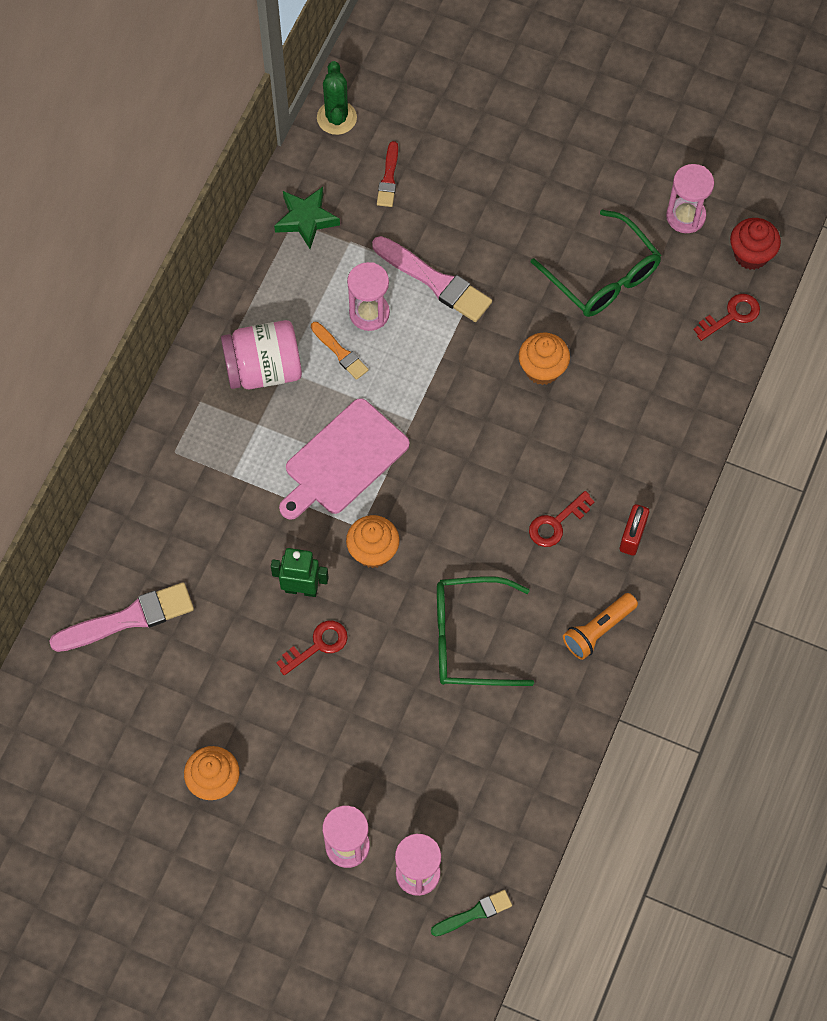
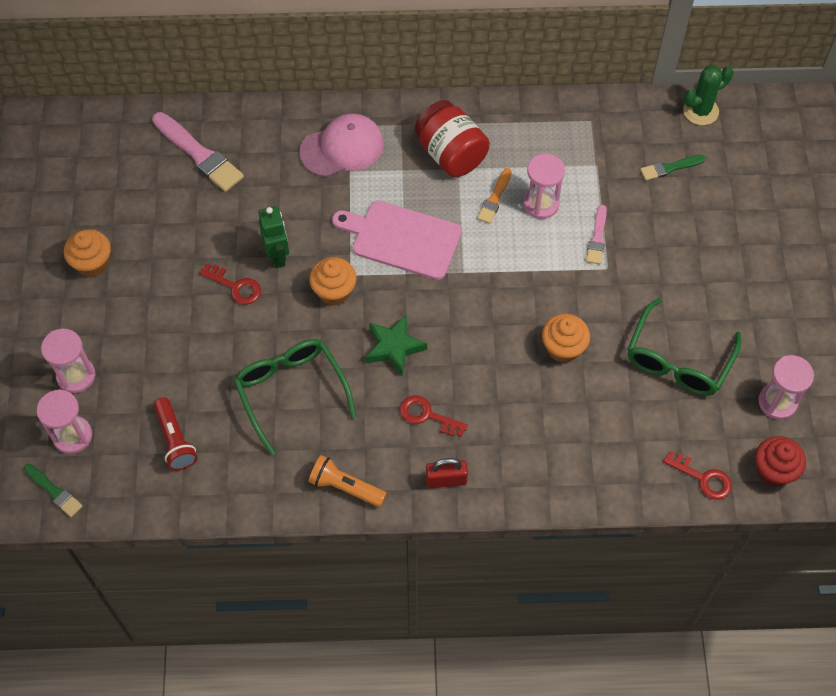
camera: 65 degrees right, 5 degrees down
pink jar [221,320,302,389] -> red jar [414,100,490,177]
green star [274,187,340,249] -> green star moved to [366,315,427,375]
pink brush [372,236,492,322] -> pink brush [586,205,607,264], size x0.56
red brush [377,141,398,207] -> green brush [640,155,706,181]
none -> red flashlight [154,398,197,470]
none -> pink cap [299,114,384,177]

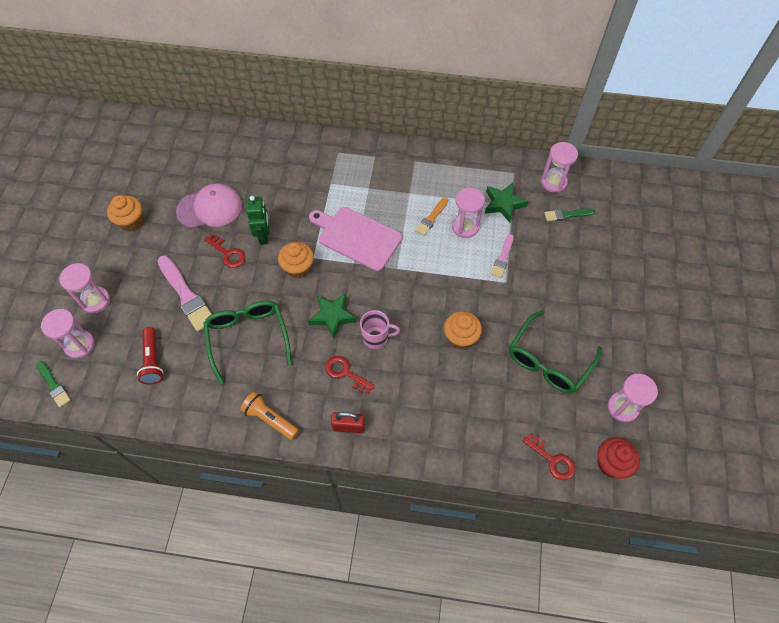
camera: 10 degrees right, 0 degrees up
pink brush [152,112,244,192] -> pink brush moved to [157,255,212,332]
pink cap [299,114,384,177] -> pink cap moved to [176,183,242,228]
red jar [414,100,490,177] -> none
green cactus [683,66,734,125] -> none
none -> pink mug [360,310,400,349]
none -> green star [485,183,528,222]
none -> pink hourglass [541,142,578,193]

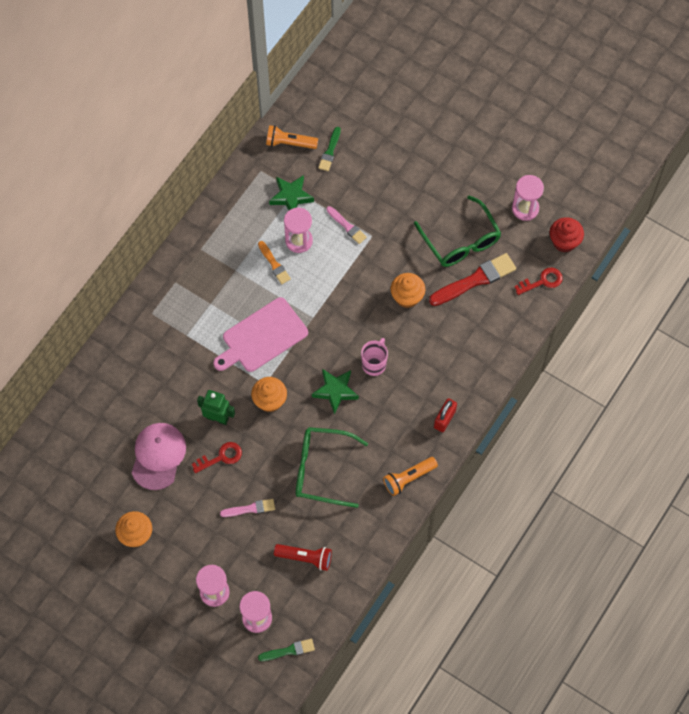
camera: 65 degrees left, 5 degrees up
pink brush [157,255,212,332] -> pink brush [220,499,275,517], size x0.56
red key [325,356,375,394] -> none
pink hourglass [541,142,578,193] -> orange flashlight [266,125,318,149]
none -> red brush [429,253,516,306]

